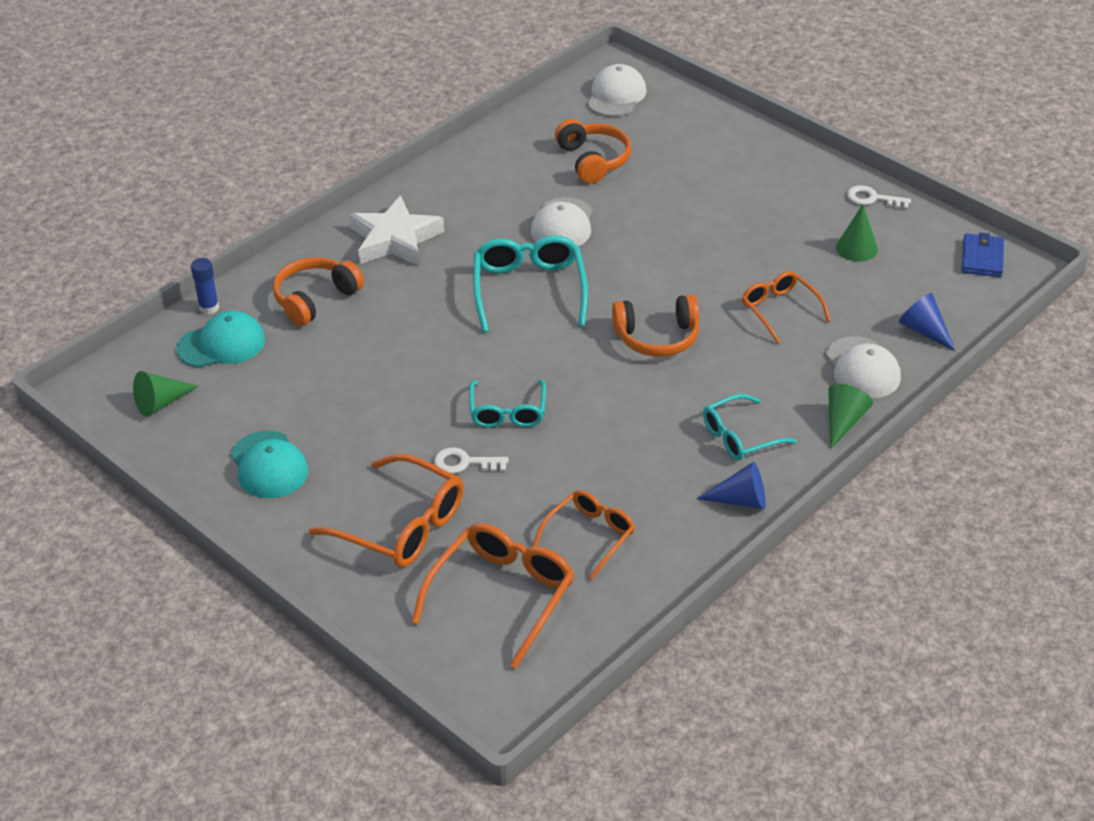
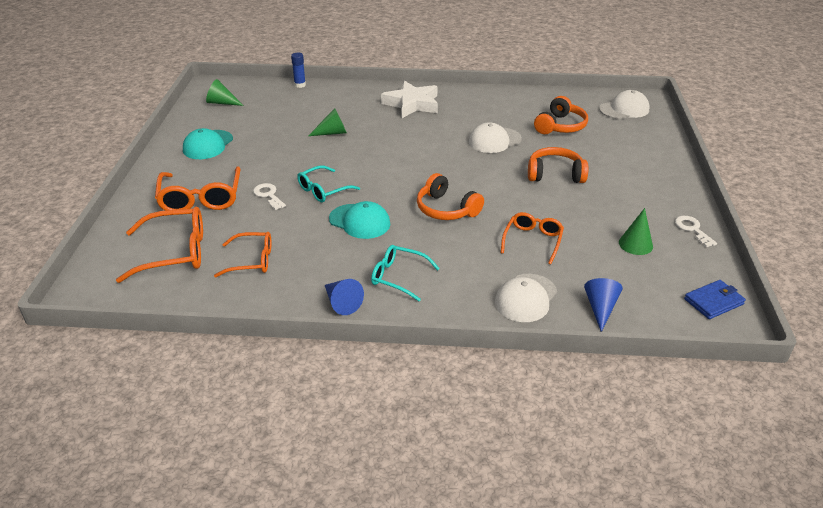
camera: 50 degrees right, 5 degrees down
turquoise cap [177,311,265,368] -> turquoise cap moved to [329,201,390,239]
orange headphones [273,257,364,326] -> orange headphones moved to [528,147,588,183]
turquoise glasses [473,235,588,332] -> none
green cone [828,384,873,449] -> green cone moved to [308,108,347,136]

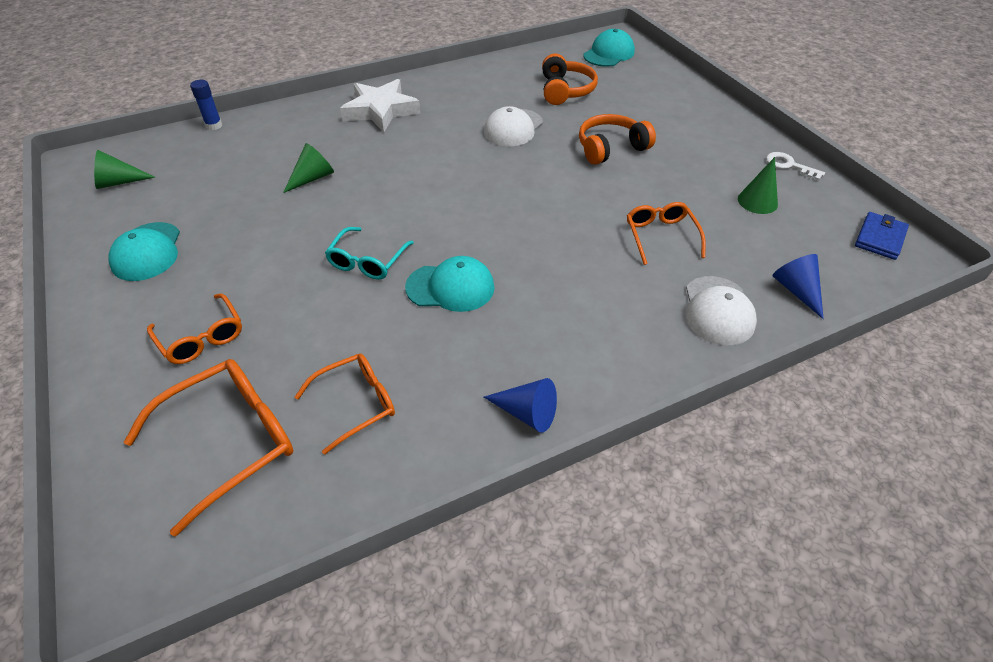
camera: 30 degrees left, 10 degrees up
orange glasses [155,166,241,211] -> orange glasses [147,293,242,364], size x0.64
white key [253,183,286,210] -> none
turquoise glasses [371,245,440,301] -> none
orange headphones [417,173,484,220] -> none
white cap [599,90,650,119] -> turquoise cap [583,29,635,67]

